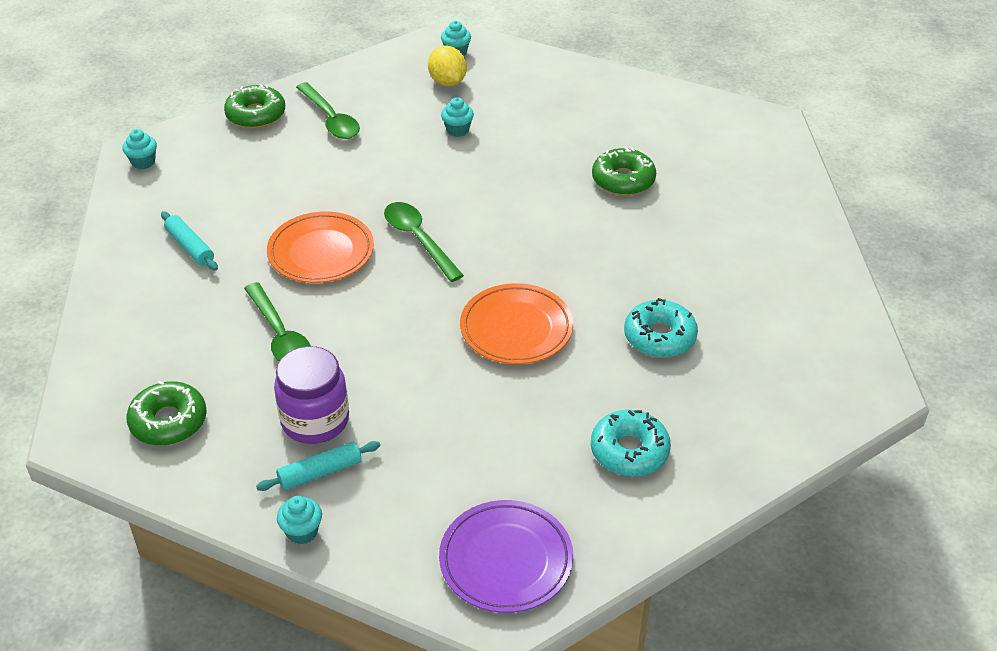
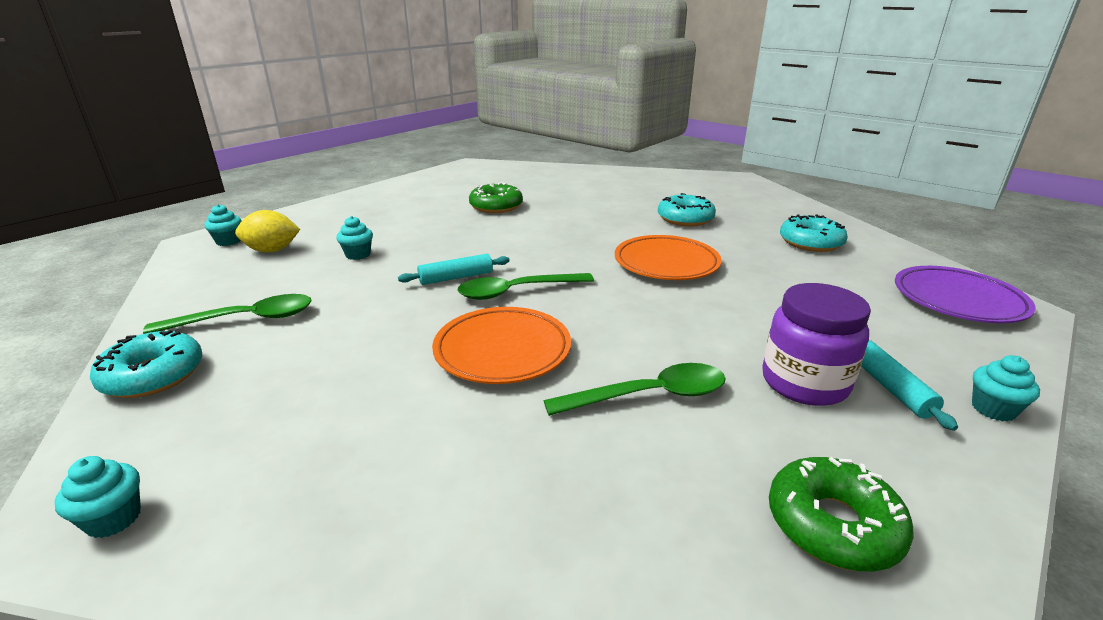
camera: 75 degrees left, 15 degrees down
turquoise rolling pin [161,211,218,271] -> turquoise rolling pin moved to [398,254,510,285]
green donut [224,84,285,129] -> turquoise donut [90,329,202,398]

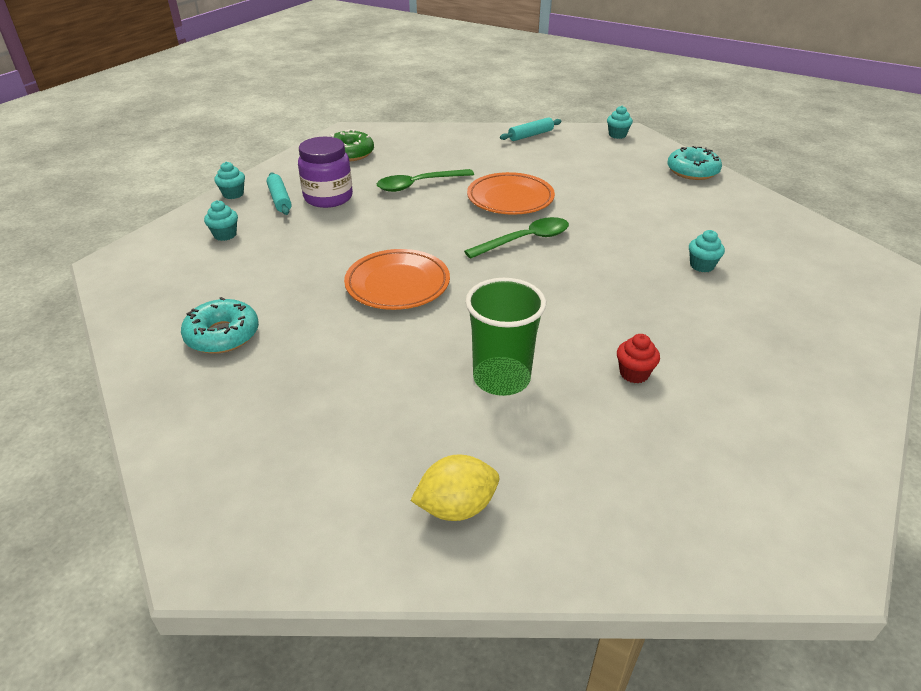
camera: 170 degrees right, 10 degrees up
green spoon [143,294,312,334] -> none
turquoise cupcake [205,204,242,246] -> turquoise cupcake moved to [204,200,238,241]
yellow lemon [235,210,300,252] -> yellow lemon moved to [410,455,499,521]
turquoise rolling pin [398,254,510,285] -> turquoise rolling pin moved to [500,117,562,141]
green donut [469,183,523,213] -> red cupcake [617,334,660,383]
turquoise donut [658,193,716,226] -> none
purple plate [895,266,1036,323] -> none
none -> green cup [465,278,546,396]

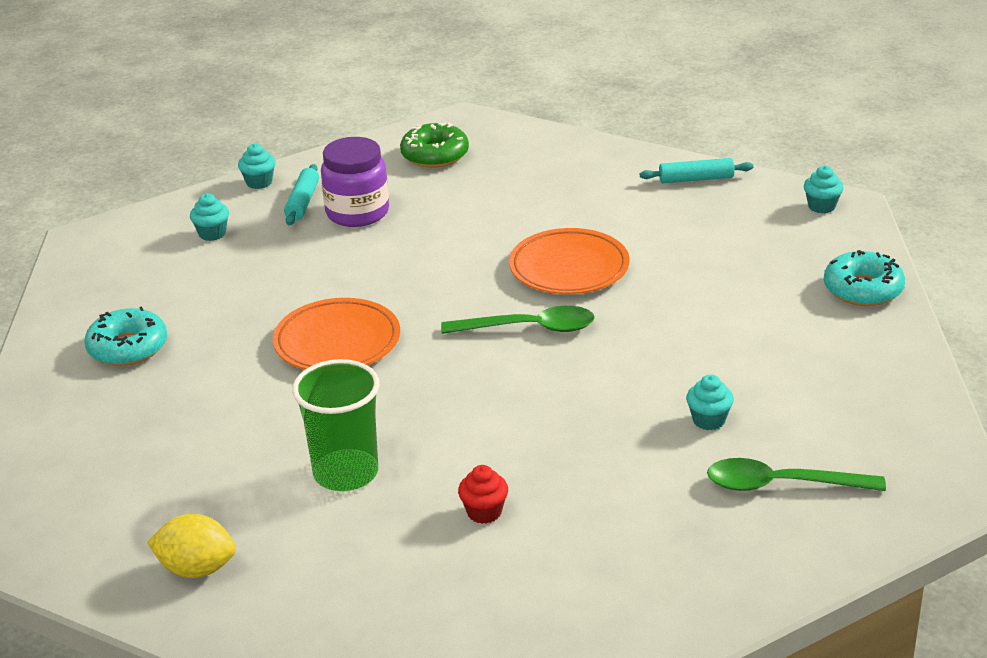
camera: 30 degrees right, 5 degrees down
green spoon [377,169,474,192] -> green spoon moved to [707,458,886,491]

